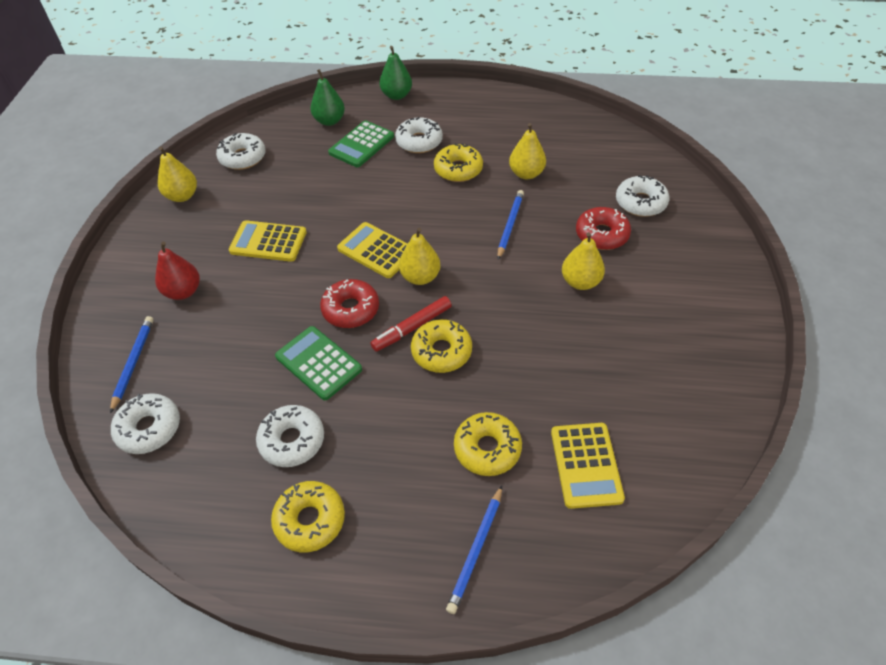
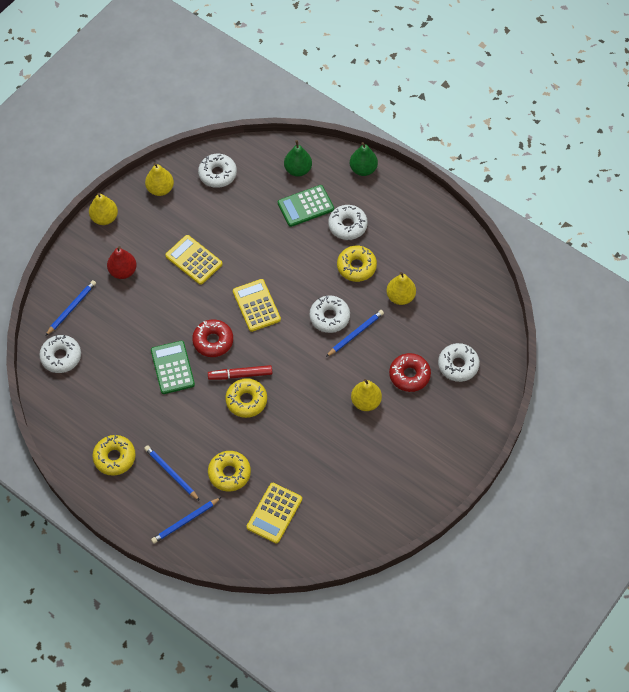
camera: 30 degrees right, 10 degrees up
white donut [256,405,324,467] -> white donut moved to [310,295,350,333]
yellow pear [399,228,441,285] -> yellow pear moved to [89,193,118,225]
none -> blue pencil [144,445,200,501]

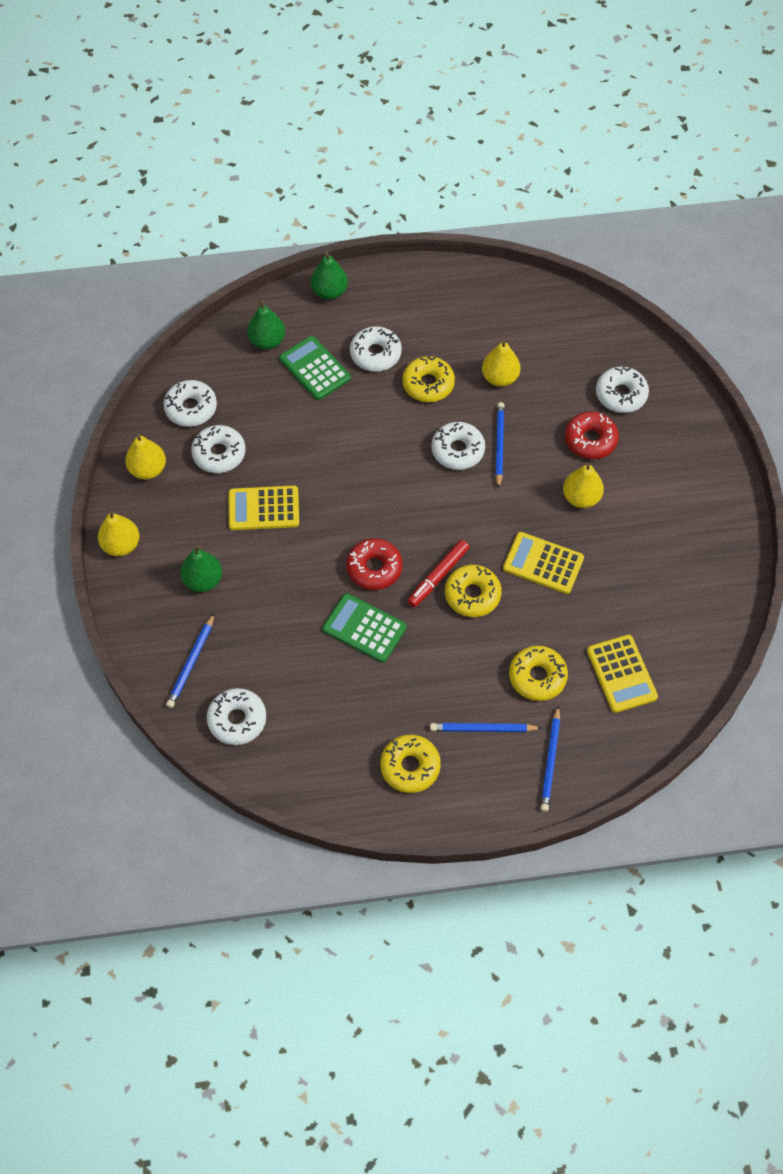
camera: 45 degrees left, 0 degrees up
blue pencil [45,280,96,336] -> blue pencil turned 150 degrees counterclockwise [166,613,215,708]
red pear [107,246,137,279] -> green pear [180,545,222,592]
yellow calculator [233,279,281,332] -> yellow calculator moved to [503,532,584,594]
green calculator [278,185,334,227] -> green calculator turned 120 degrees clockwise [279,336,351,400]
none -> white donut [191,425,246,473]

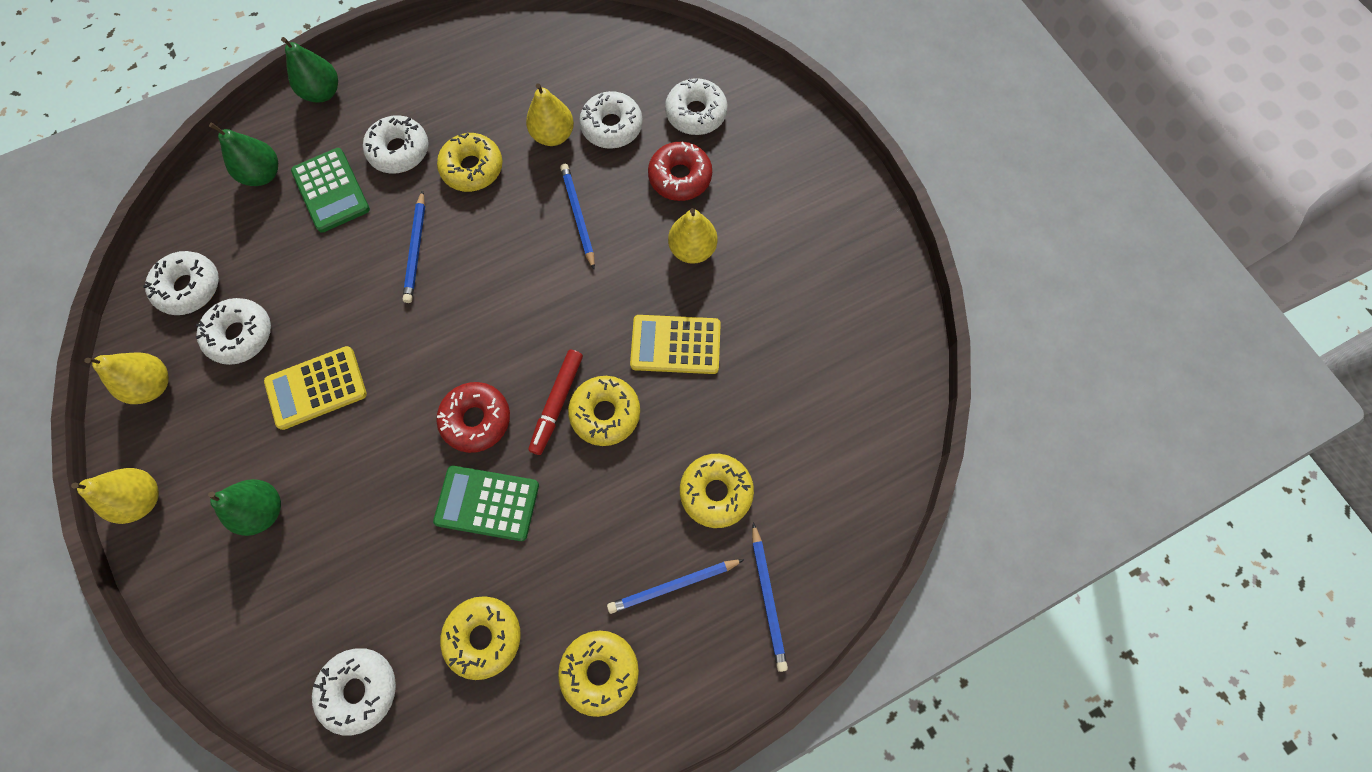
camera: 20 degrees left, 10 degrees up
blue pencil [166,613,215,708] -> blue pencil moved to [403,190,425,303]
green calculator [279,336,351,400] -> green calculator turned 150 degrees counterclockwise [291,148,370,233]
white donut [431,422,485,470] -> white donut moved to [579,91,643,149]
yellow calculator [587,635,658,713] -> none
none -> yellow donut [440,596,520,680]

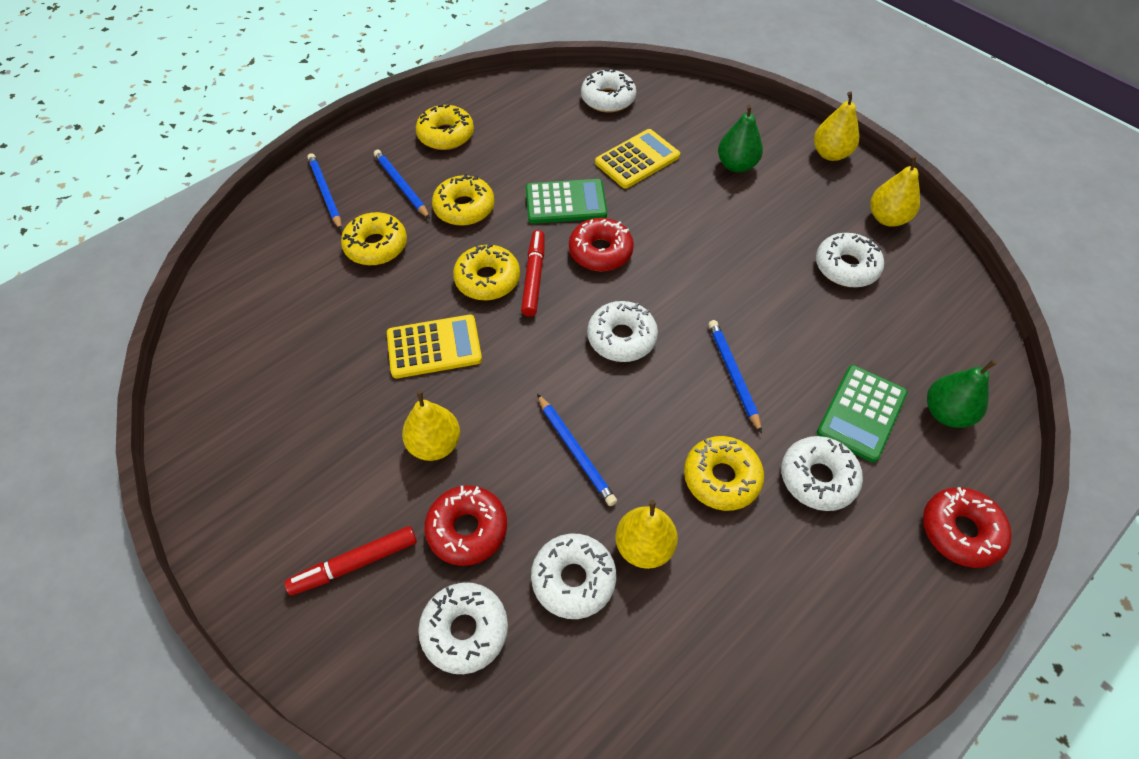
camera: 165 degrees right, 15 degrees down
white donut [143,251,219,315] -> white donut moved to [587,301,658,362]
yellow calculator [264,346,367,430] -> yellow calculator moved to [595,129,680,189]
green pear [281,37,338,102] -> red donut [923,487,1012,568]
green calculator [291,148,370,233] -> green calculator turned 105 degrees counterclockwise [817,365,907,463]
yellow donut [440,596,520,680] -> yellow donut moved to [432,173,495,226]
blue pencil [607,559,744,614] -> blue pencil turned 90 degrees counterclockwise [374,150,430,219]
none -> red marker [285,526,417,595]

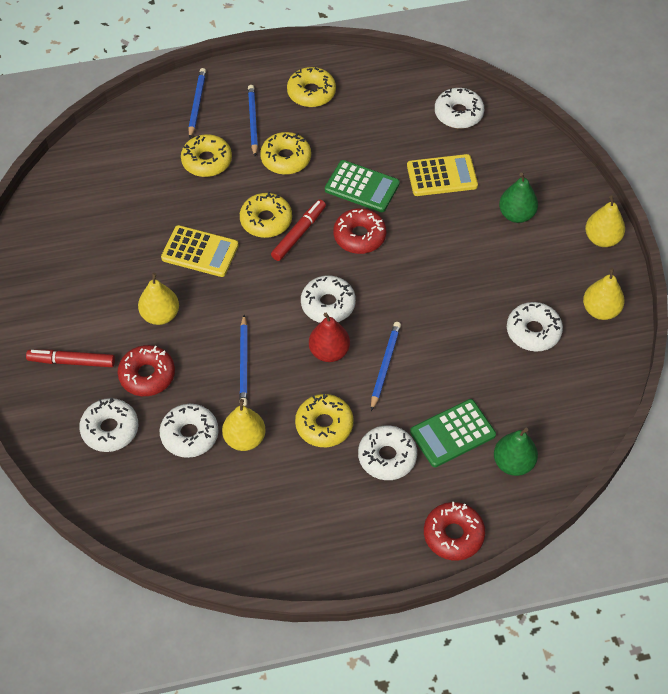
camera: 30 degrees right, 0 degrees up
none -> red pear [309,313,350,362]

